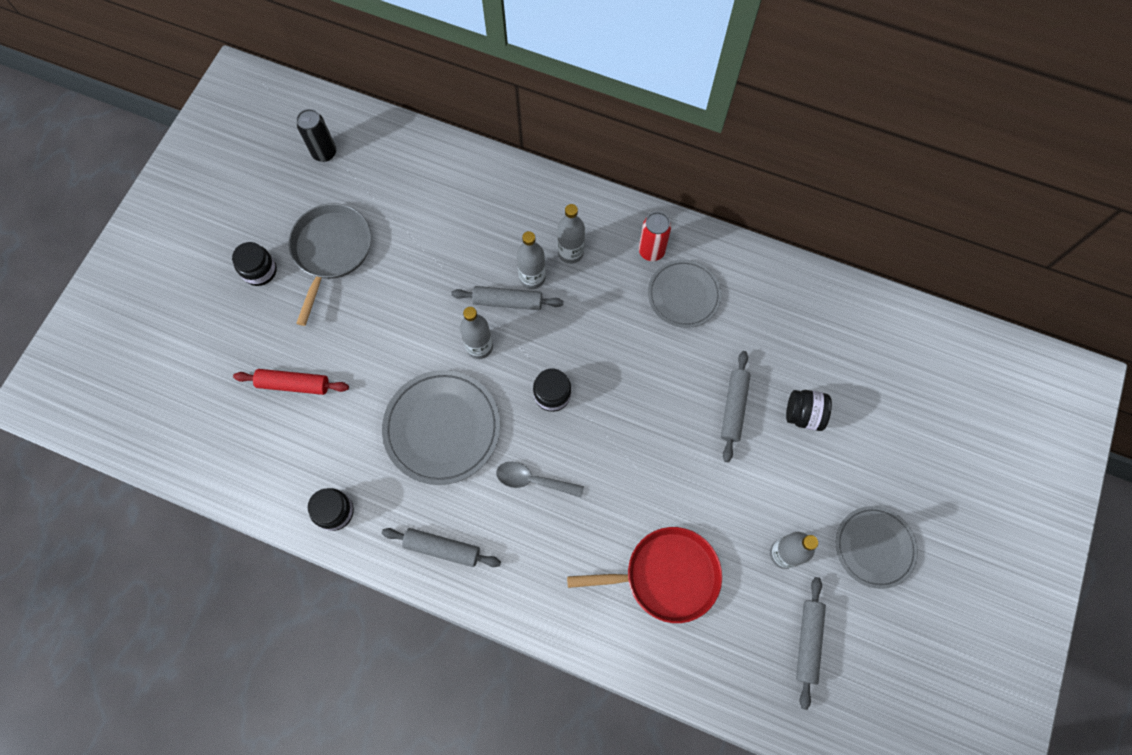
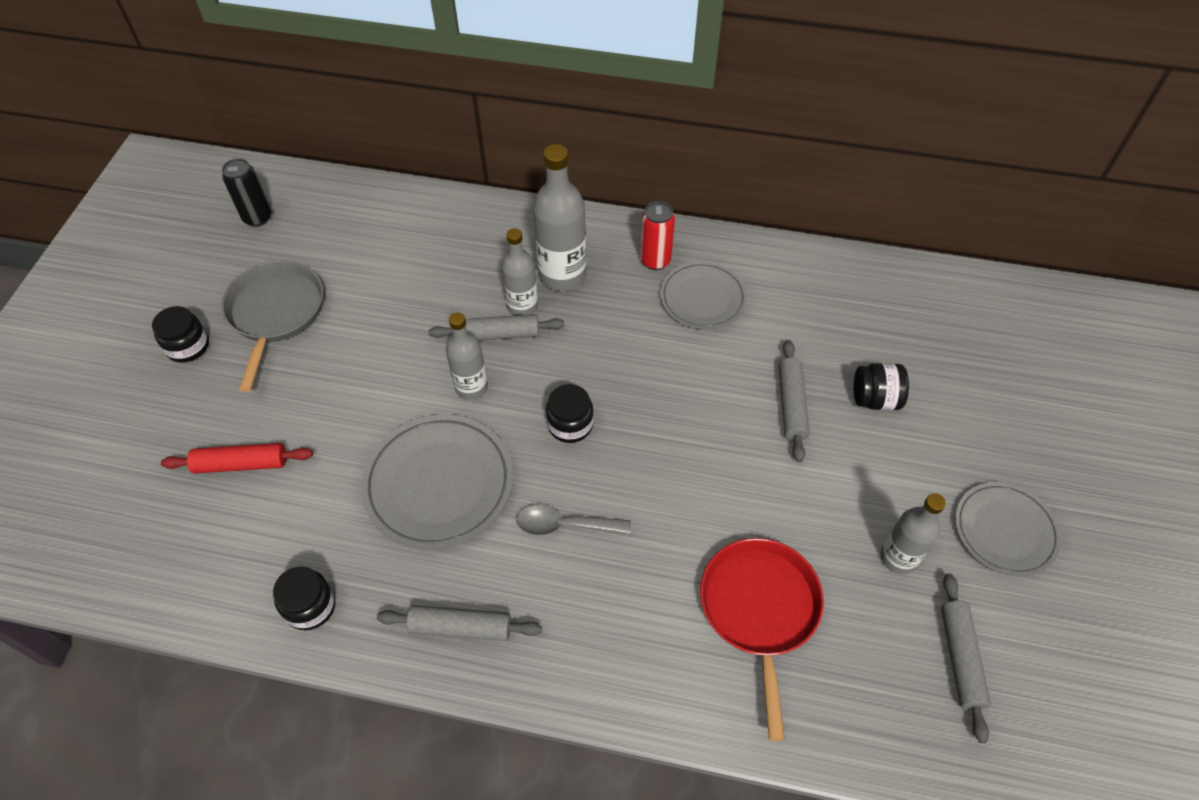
camera: 10 degrees left, 15 degrees down
grey bottle [557,204,585,264] -> grey bottle [533,144,587,291], size x1.57
red pan [567,527,722,623] -> red pan turned 75 degrees counterclockwise [700,538,824,741]

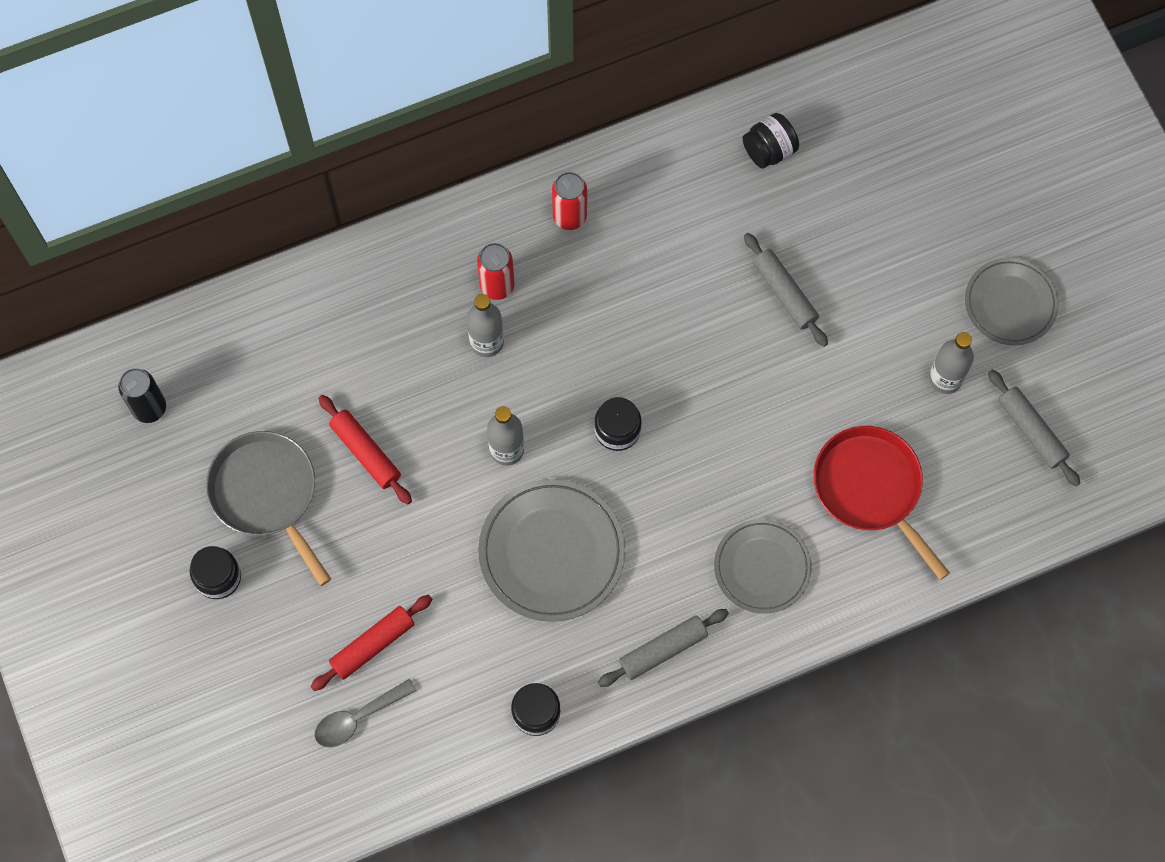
camera: 35 degrees left, 15 degrees up
grey rolling pin [428,314,565,341] -> none
grey spoon [516,505,631,535] -> grey spoon moved to [314,679,417,747]
grey bottle [533,144,587,291] -> red can [477,243,514,300]
grey plate [660,261,747,329] -> grey plate moved to [714,519,812,614]
black jar [854,363,909,410] -> black jar moved to [743,113,799,169]
none -> red rolling pin [319,395,412,504]

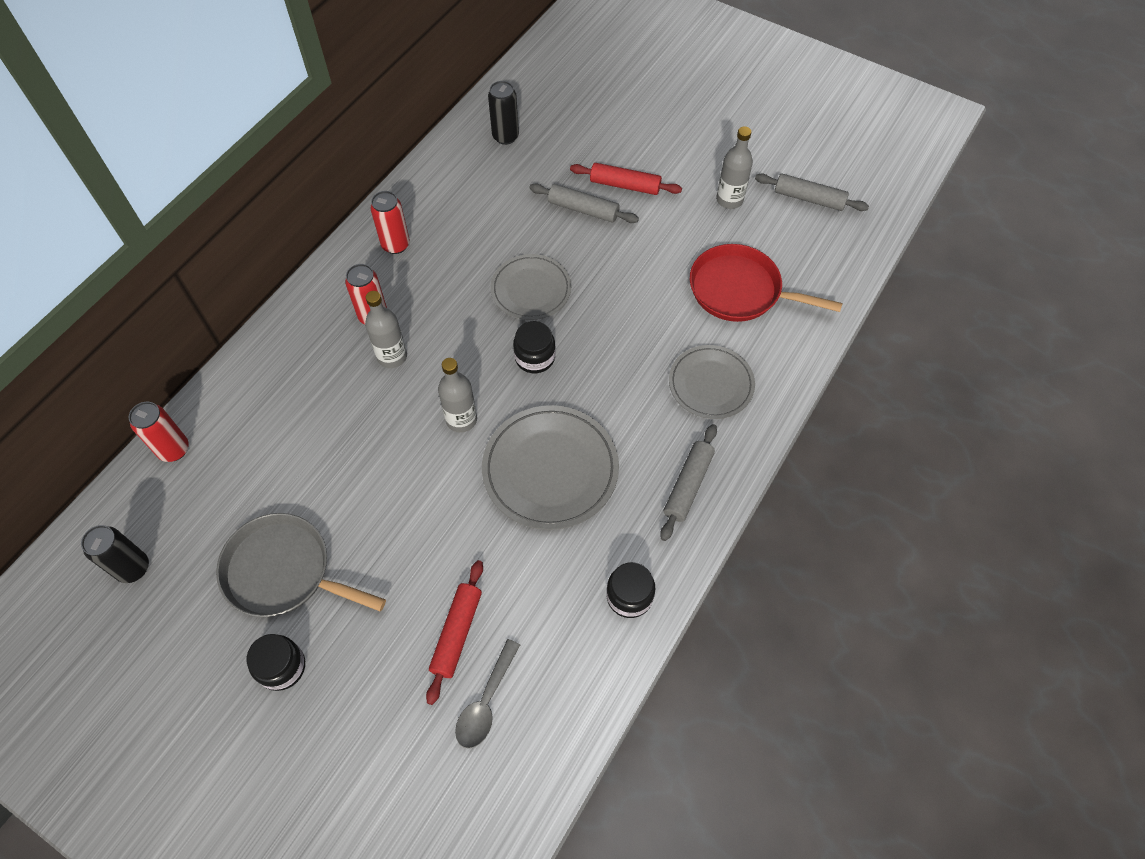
camera: 35 degrees left, 10 degrees down
red rolling pin [319,395,412,504] -> red rolling pin moved to [570,163,682,195]
black jar [743,113,799,169] -> black can [488,81,519,145]
grey plate [965,258,1059,345] -> grey plate moved to [490,254,571,320]
none -> red can [129,401,189,462]

